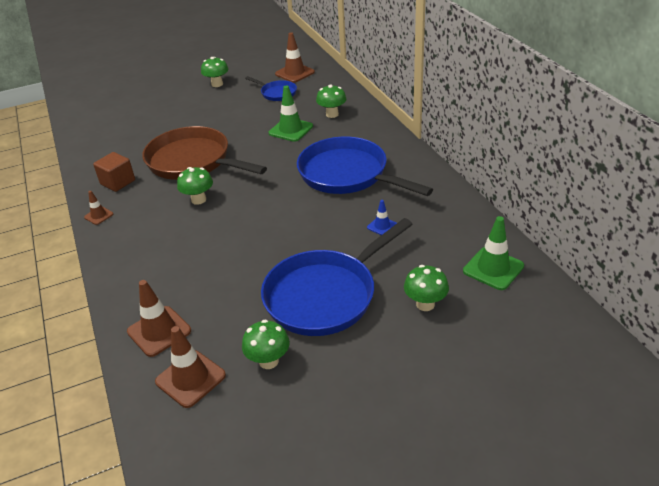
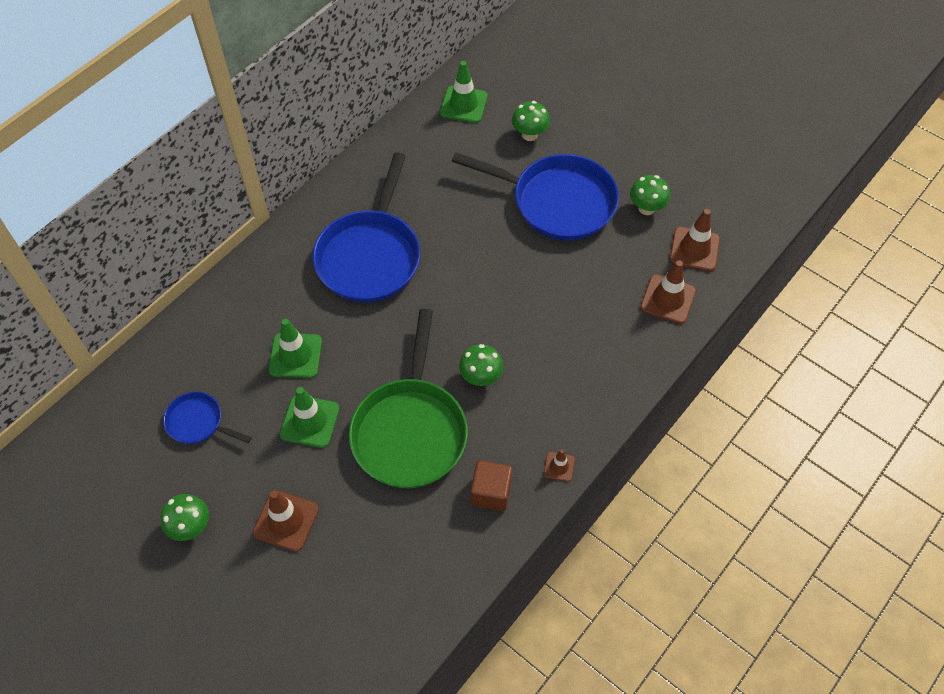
camera: 120 degrees left, 20 degrees up
brown pan [142,126,267,180] -> green pan [349,309,468,488]
blue pan [245,76,297,101] -> blue pan turned 75 degrees counterclockwise [163,392,252,444]
brown traffic cone [275,32,315,83] -> brown traffic cone moved to [253,490,319,552]
green mushroom [316,84,346,118] -> none
blue traffic cone [367,200,397,235] -> none
none -> green traffic cone [280,387,339,448]

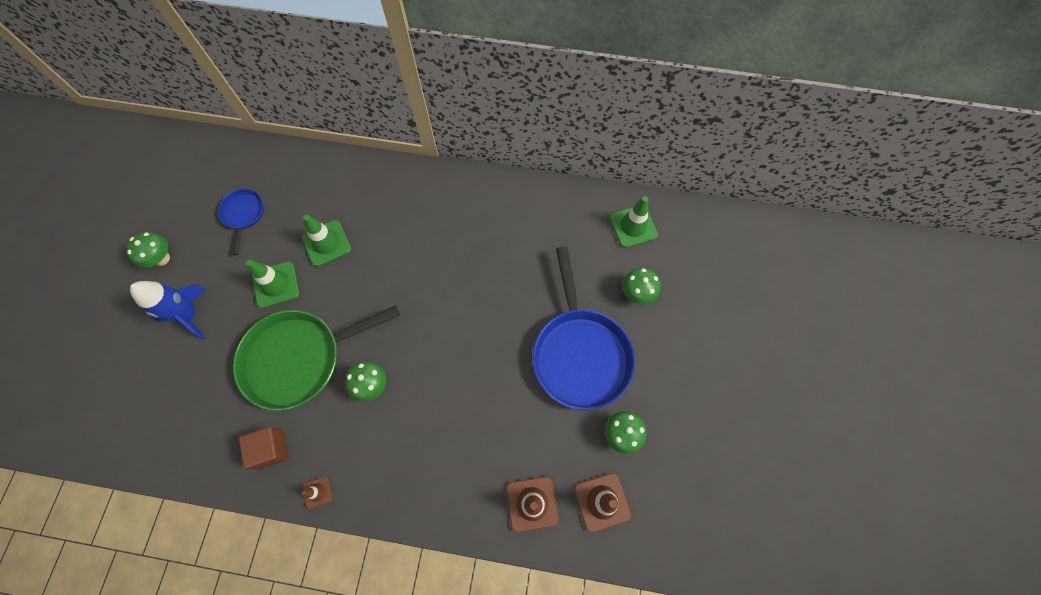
camera: 60 degrees right, 10 degrees up
brown traffic cone [253,490,319,552] -> blue rocket [130,281,207,339]
blue pan [313,153,420,303] -> none

